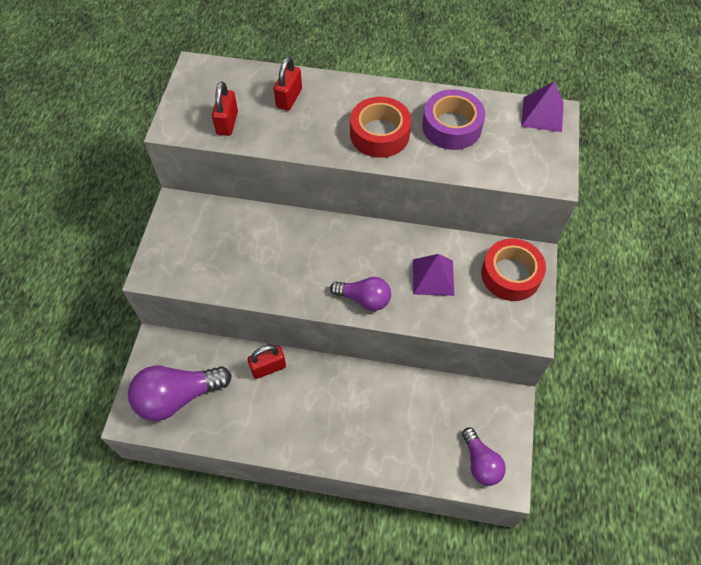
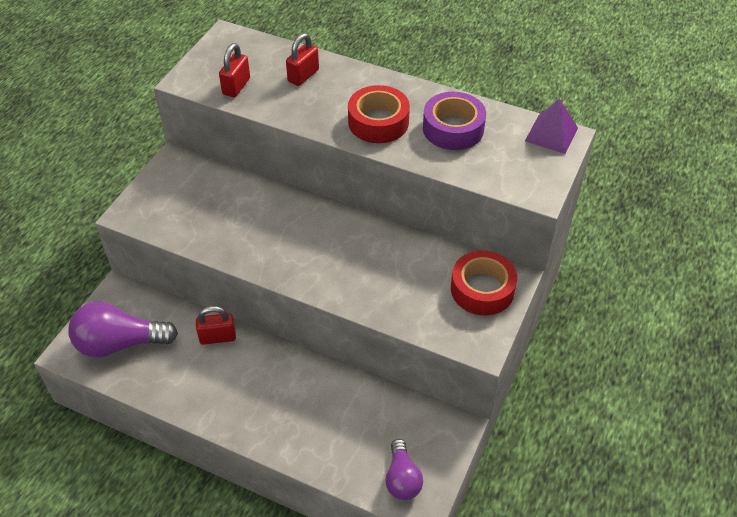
camera: 15 degrees right, 10 degrees down
purple light bulb [330,277,391,311] -> none
purple pyramid [413,254,454,296] -> none

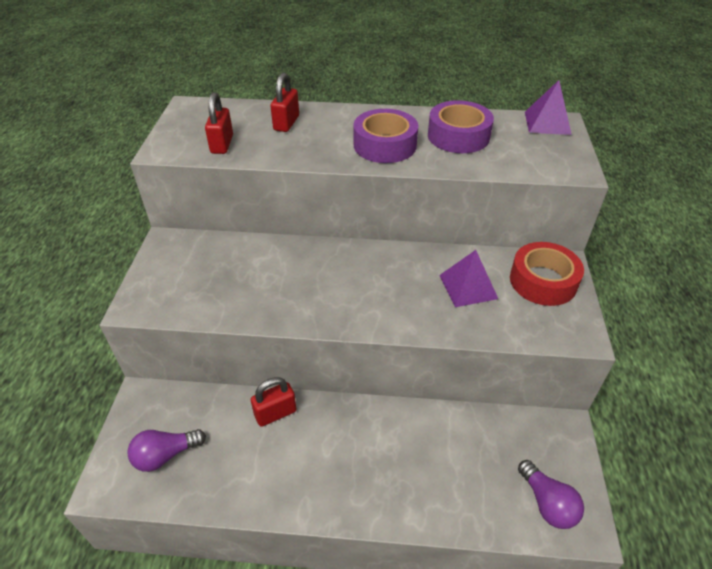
camera: 20 degrees left, 5 degrees down
purple light bulb [68,302,178,358] -> purple light bulb [128,429,206,472], size x0.60
red tape [348,85,410,143] -> purple tape [354,109,419,163]
none -> purple pyramid [439,250,498,307]

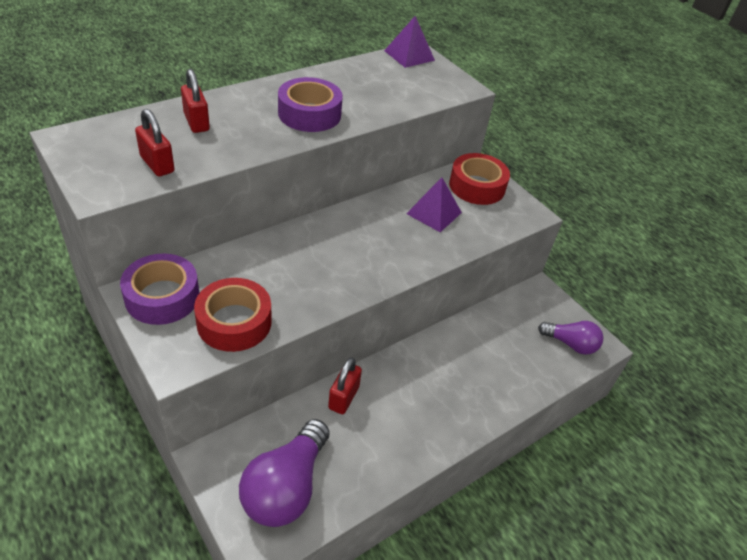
camera: 45 degrees left, 0 degrees up
purple light bulb [128,429,206,472] -> purple light bulb [239,419,329,527], size x1.65
purple tape [428,100,494,153] -> purple tape moved to [120,254,199,325]
none -> red tape [194,278,272,352]

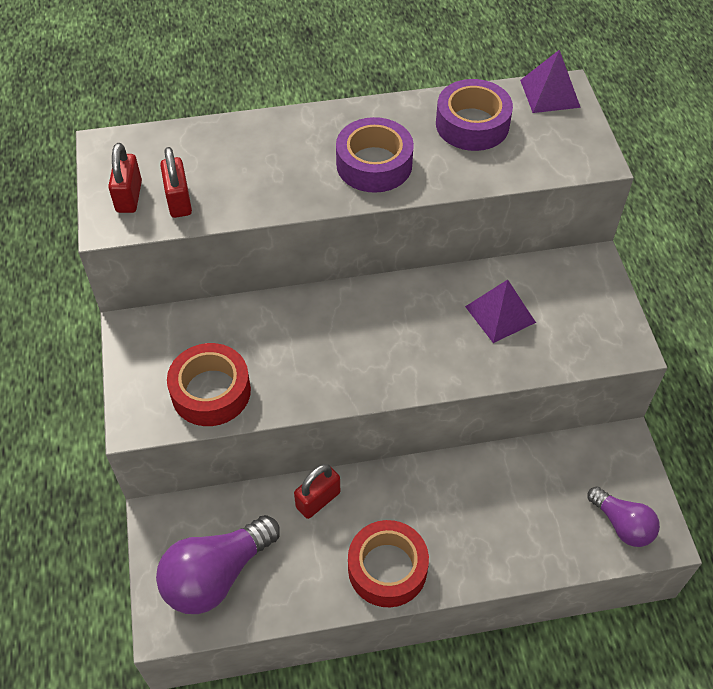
camera: 30 degrees right, 10 degrees up
purple tape [120,254,199,325] -> purple tape moved to [436,79,513,151]
red padlock [181,69,210,133] -> red padlock moved to [108,143,142,213]
red tape [449,153,510,205] -> red tape moved to [348,520,429,607]

